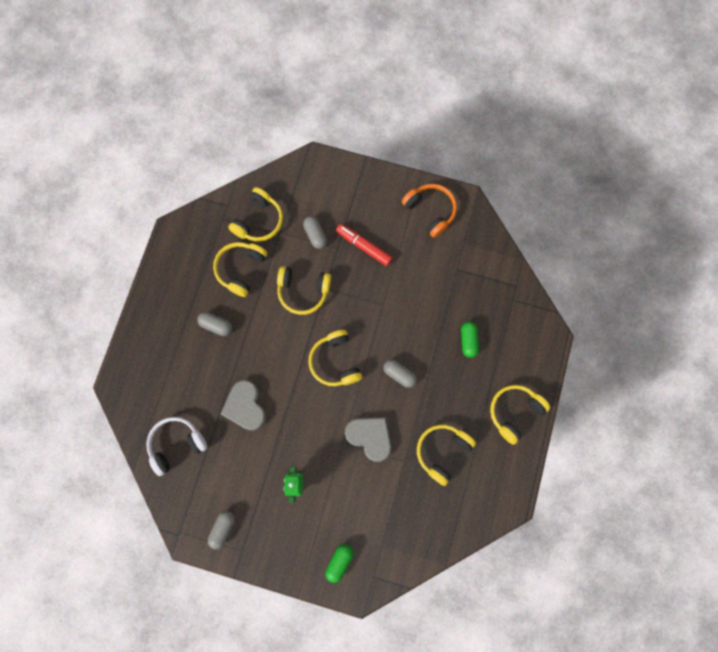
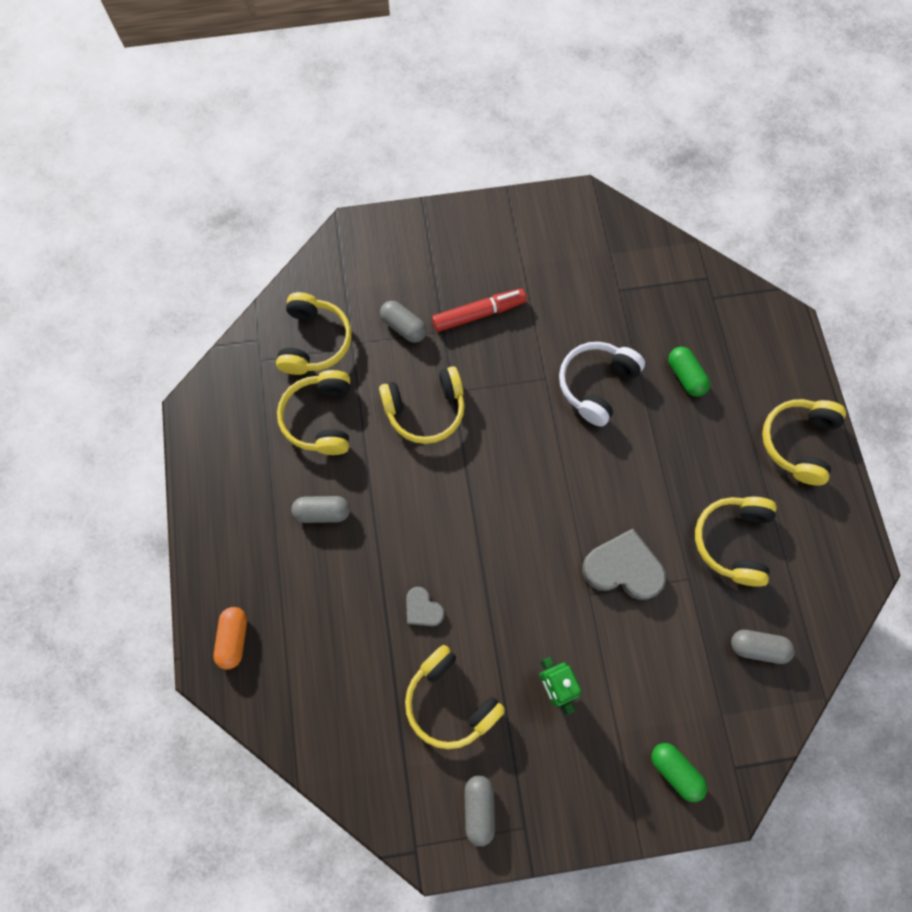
camera: 25 degrees left, 5 degrees down
white headphones [146,417,207,476] -> white headphones moved to [559,342,645,427]
grey heart [221,380,266,431] -> grey heart [406,587,444,626], size x0.54
yellow headphones [308,330,362,386] -> yellow headphones moved to [405,645,505,749]
green capsule [325,544,353,583] -> green capsule turned 45 degrees counterclockwise [651,743,707,802]
red marker [336,224,393,266] -> red marker turned 150 degrees clockwise [432,289,526,332]
grey capsule [383,360,417,388] -> grey capsule moved to [731,630,795,664]
orange headphones [402,184,457,238] -> none
none -> orange capsule [213,607,247,670]

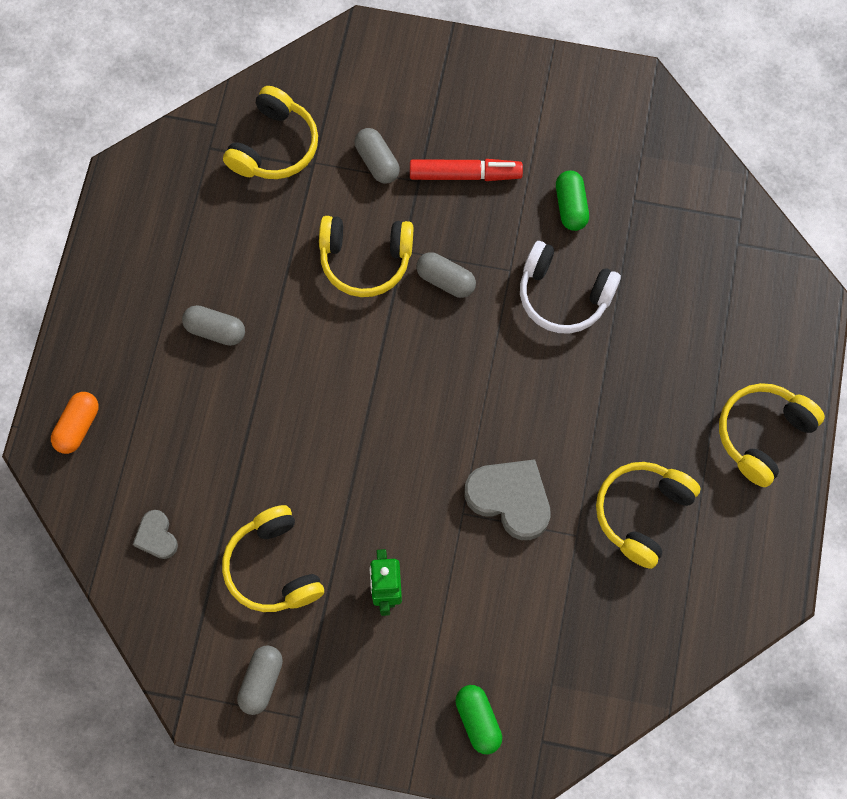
camera: 20 degrees right, 0 degrees up
yellow headphones [277,370,350,455] -> none
grey heart [406,587,444,626] -> grey heart moved to [133,510,178,559]
white headphones [559,342,645,427] -> white headphones turned 120 degrees counterclockwise [520,241,621,334]
green capsule [668,347,710,397] -> green capsule moved to [556,171,589,231]
grey capsule [731,630,795,664] -> grey capsule moved to [416,252,476,298]

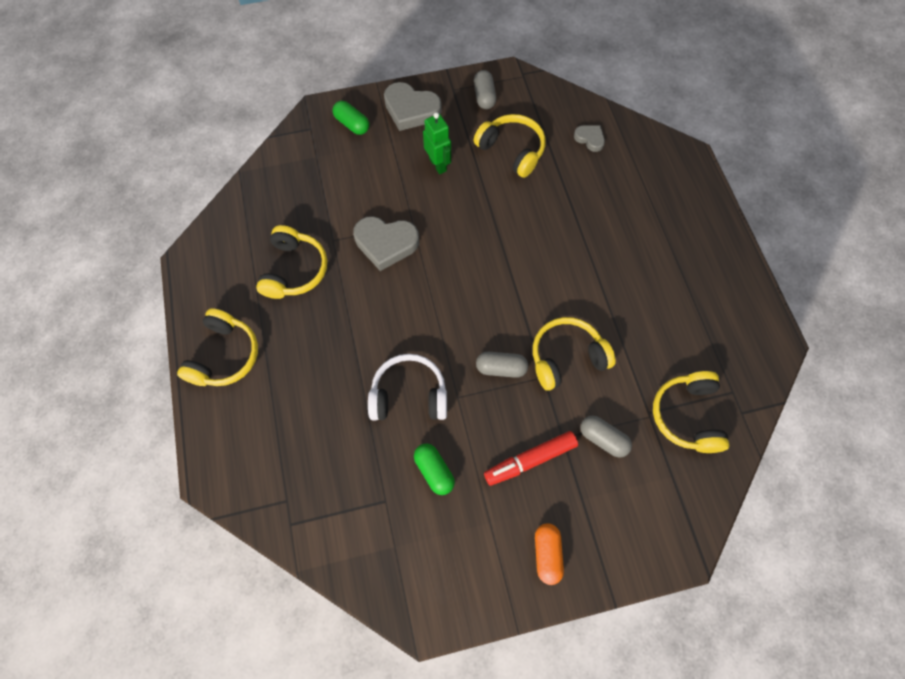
camera: 155 degrees right, 5 degrees down
orange capsule [51,392,99,454] -> orange capsule moved to [535,523,564,585]
grey capsule [182,305,245,346] -> none
none -> grey heart [384,82,442,131]

